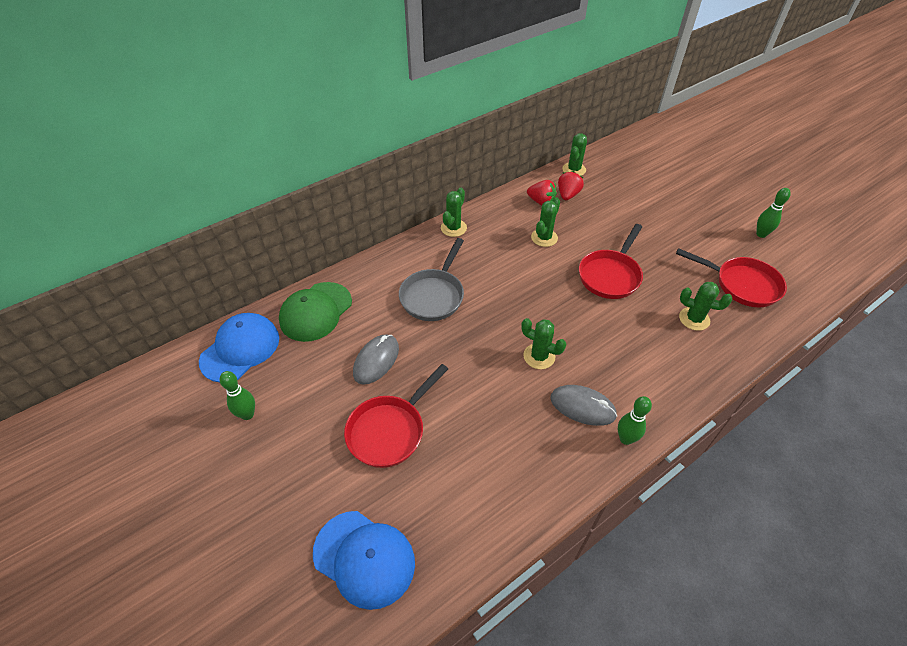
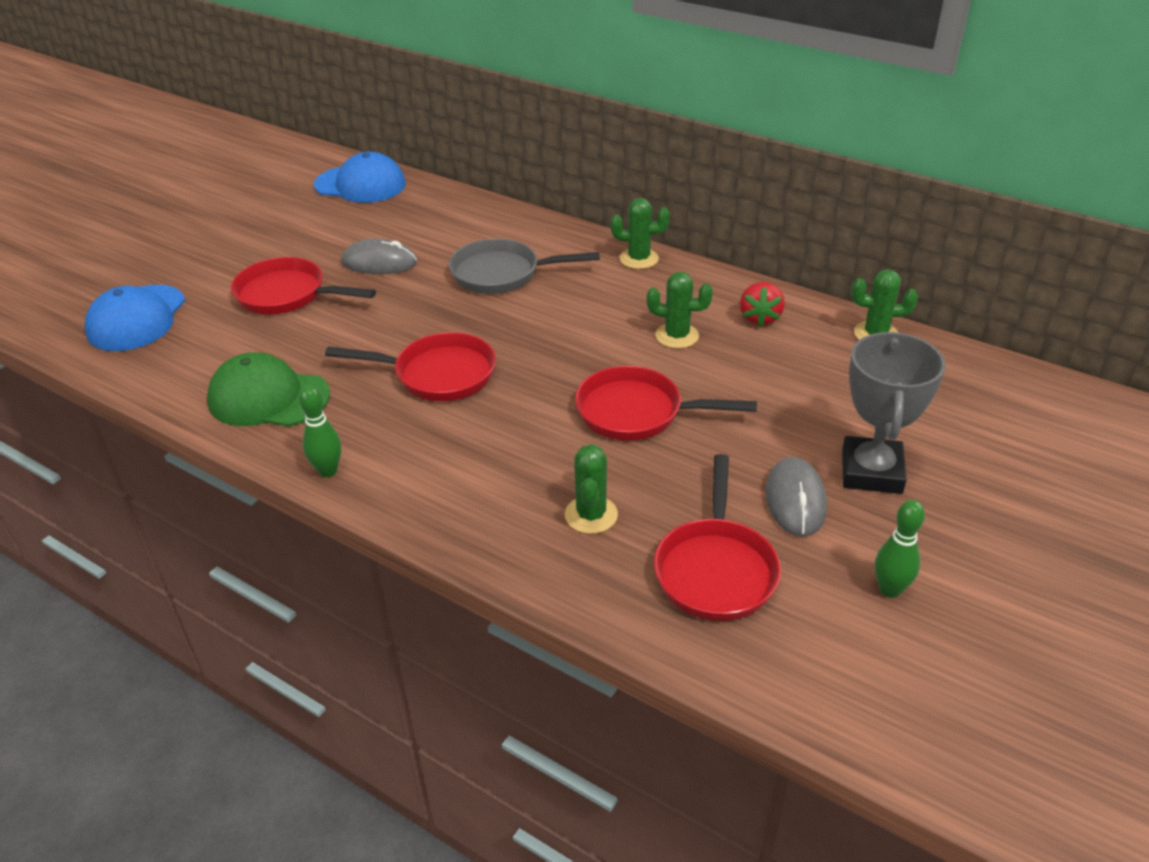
camera: 70 degrees right, 10 degrees down
green bowling pin [220,371,255,420] -> none
green cap [279,282,352,342] -> green cap moved to [207,352,330,427]
green cactus [521,318,566,369] -> red pan [325,332,496,401]
grey mouse [550,385,617,426] -> grey mouse moved to [766,457,827,537]
red strawberry [558,171,584,200] -> none
none -> grey trophy [842,332,945,494]

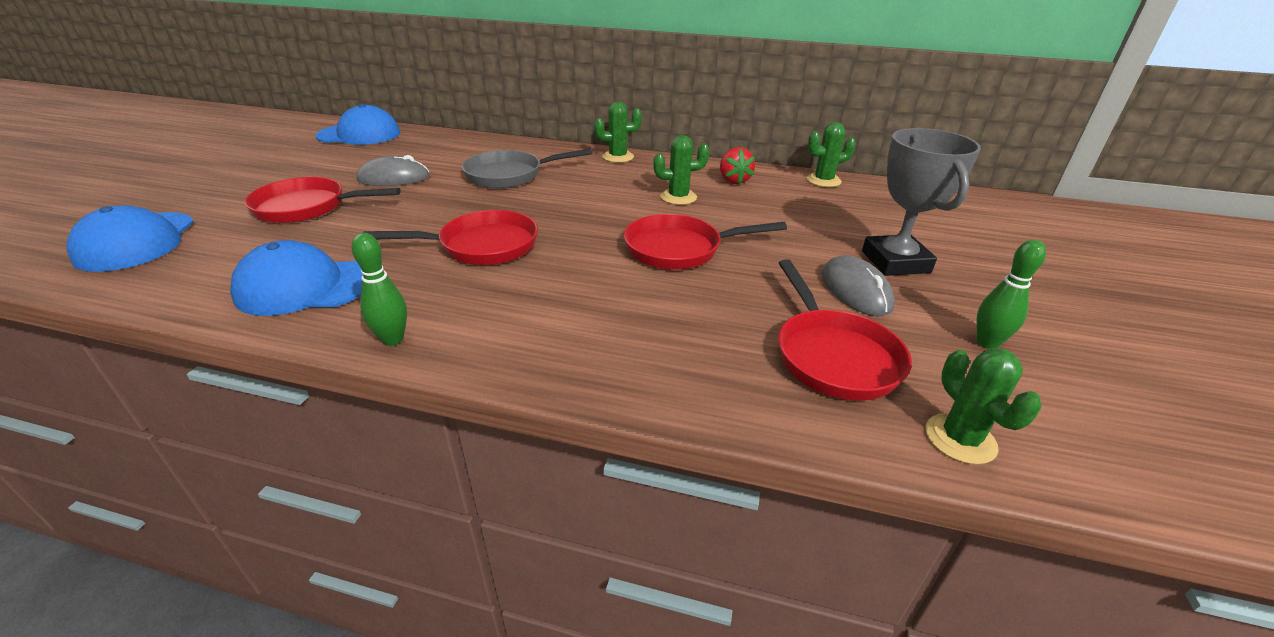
camera: 20 degrees left, 5 degrees down
green cap [207,352,330,427] -> blue cap [230,240,363,316]
green cactus [565,444,618,534] -> green cactus moved to [926,348,1042,465]

